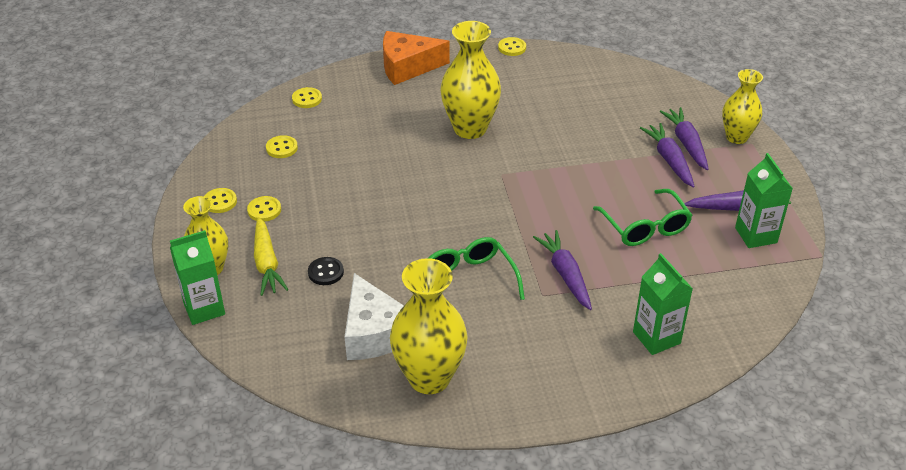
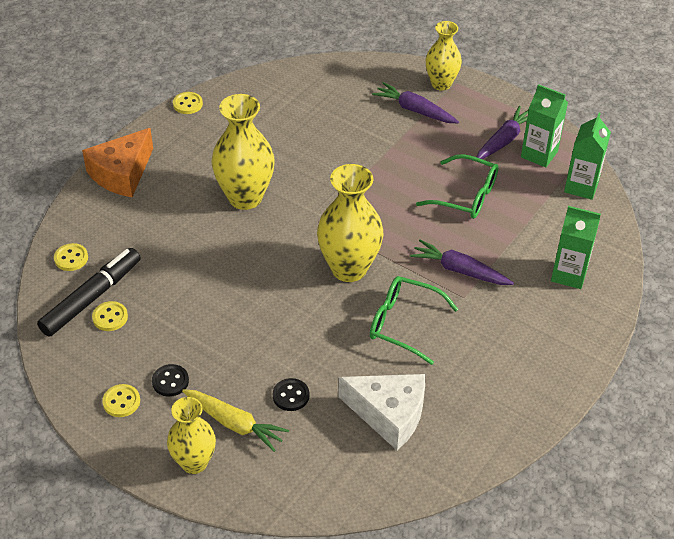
camera: 45 degrees left, 5 degrees up
green carton [170,230,225,325] -> green carton moved to [564,113,611,200]
yellow button [247,196,281,222] -> black button [152,364,189,397]
yellow vase [390,258,468,394] -> yellow vase moved to [317,164,383,282]
purple carrot [640,123,695,187] -> none
none -> black marker [37,248,141,337]

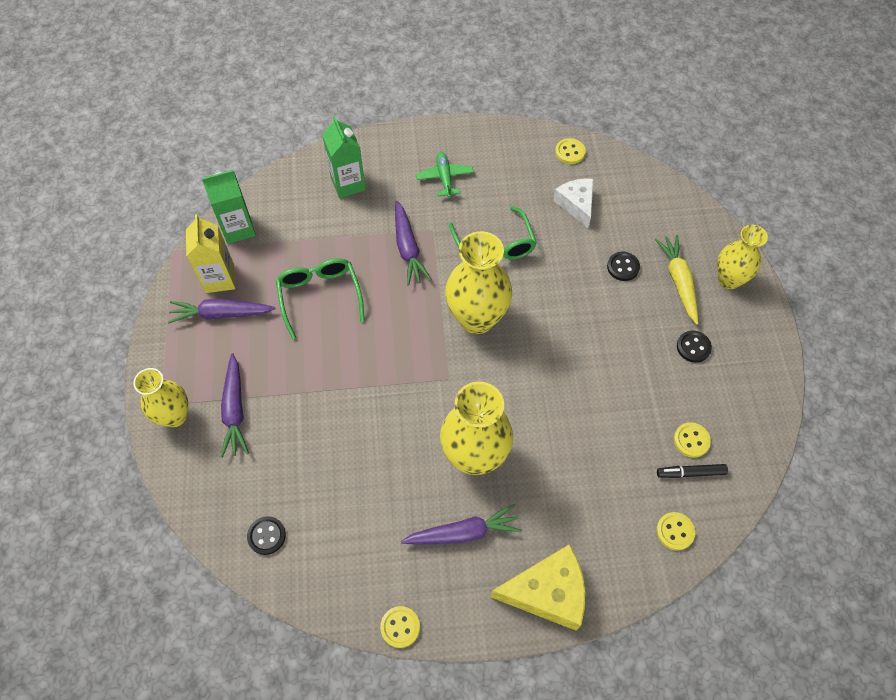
camera: 130 degrees left, 15 degrees up
black marker [37,248,141,337] -> black marker [657,464,728,478], size x0.52
orange cheese [82,128,153,197] -> yellow cheese [491,544,585,631]
yellow button [102,384,140,417] -> yellow button moved to [555,138,586,164]
white cheese [338,374,425,450] -> white cheese [553,179,593,228], size x0.66
green carton [521,84,568,167] -> yellow carton [186,214,235,293]
none -> black button [247,516,286,555]
none -> purple carrot [401,504,522,544]
none -> green plane [416,152,474,198]

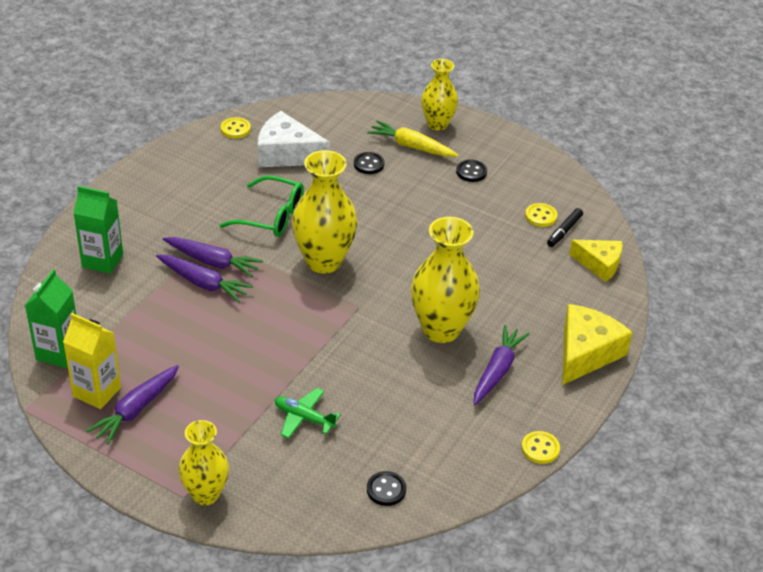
camera: 55 degrees left, 20 degrees down
purple carrot [221,353,249,458] -> purple carrot moved to [156,255,253,302]
green glasses [276,258,365,339] -> none
green plane [416,152,474,198] -> green plane moved to [275,388,340,439]
white cheese [553,179,593,228] -> white cheese [258,111,330,167], size x1.52
yellow button [656,512,695,551] -> yellow cheese [569,240,623,282]

